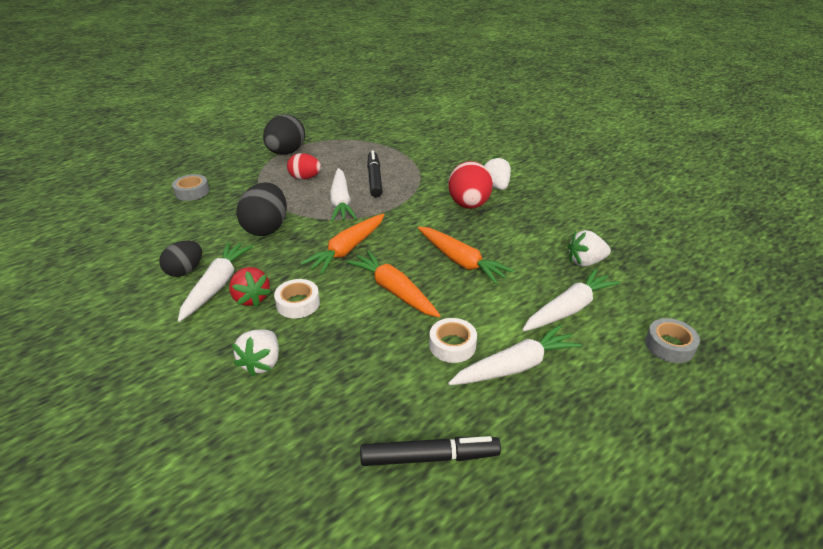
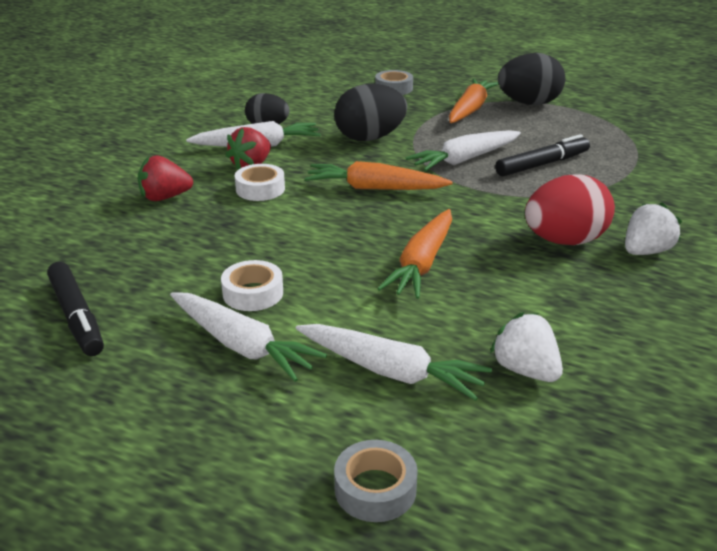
camera: 65 degrees right, 5 degrees down
white strawberry [232,330,279,377] -> red strawberry [137,155,193,201]
red egg [287,153,321,180] -> none
orange carrot [347,250,441,317] -> orange carrot moved to [449,79,499,123]

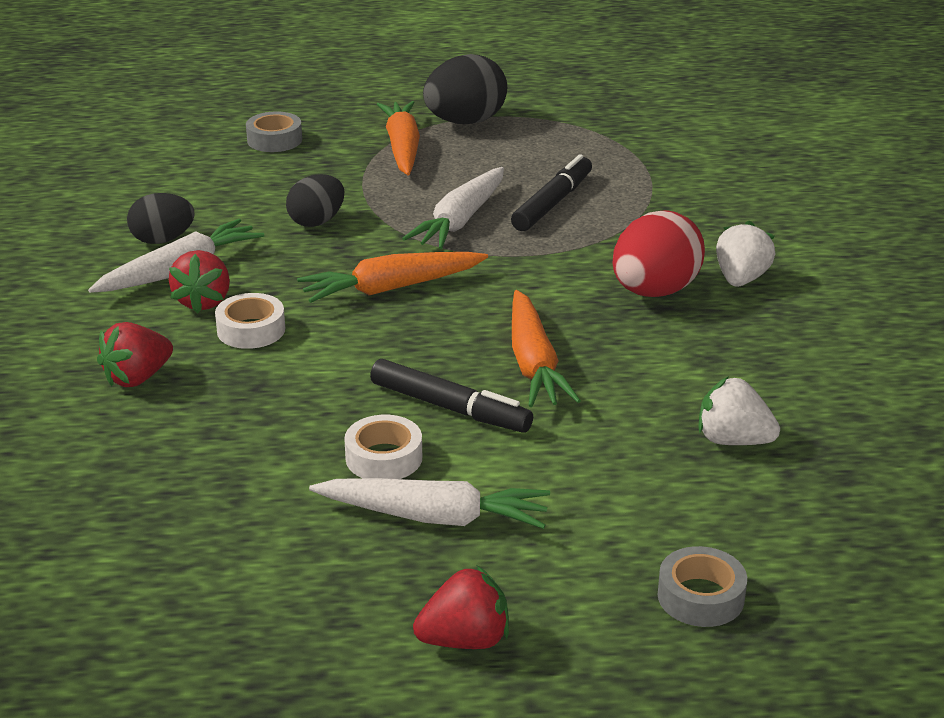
camera: 30 degrees left, 0 degrees up
black marker [47,262,104,356] -> black marker moved to [370,359,533,433]
white carrot [296,324,492,401] -> none
black egg [334,84,407,141] -> black egg [286,174,344,227], size x0.64
none -> red strawberry [413,565,509,649]

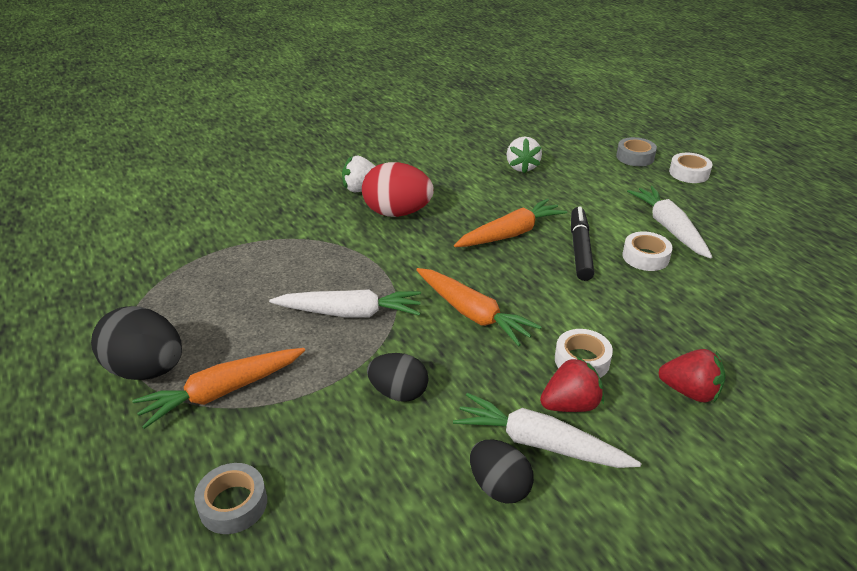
camera: 115 degrees left, 5 degrees up
red strawberry [413,565,509,649] -> none
black marker [511,154,592,231] -> none
none -> white tape [669,153,713,183]

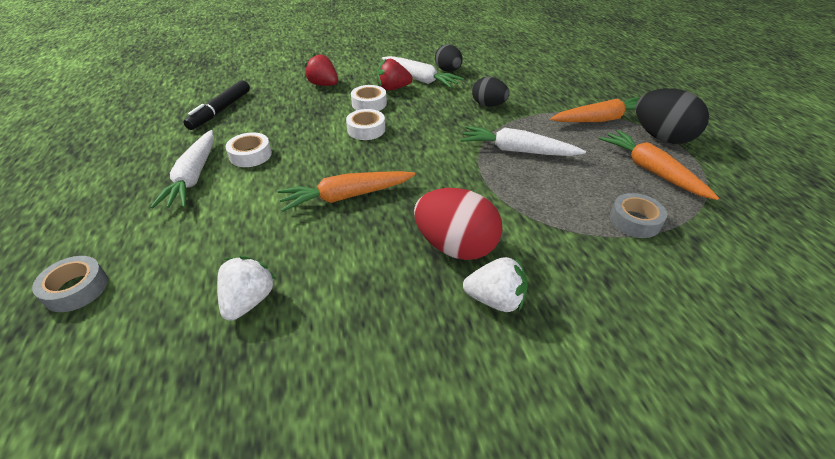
camera: 165 degrees left, 5 degrees up
grey tape [194,463,267,534] -> grey tape moved to [610,193,667,238]
orange carrot [416,268,542,346] -> orange carrot moved to [599,130,719,200]
black marker [571,206,594,281] -> black marker moved to [183,80,250,130]
white tape [669,153,713,183] -> white tape moved to [346,109,385,140]

